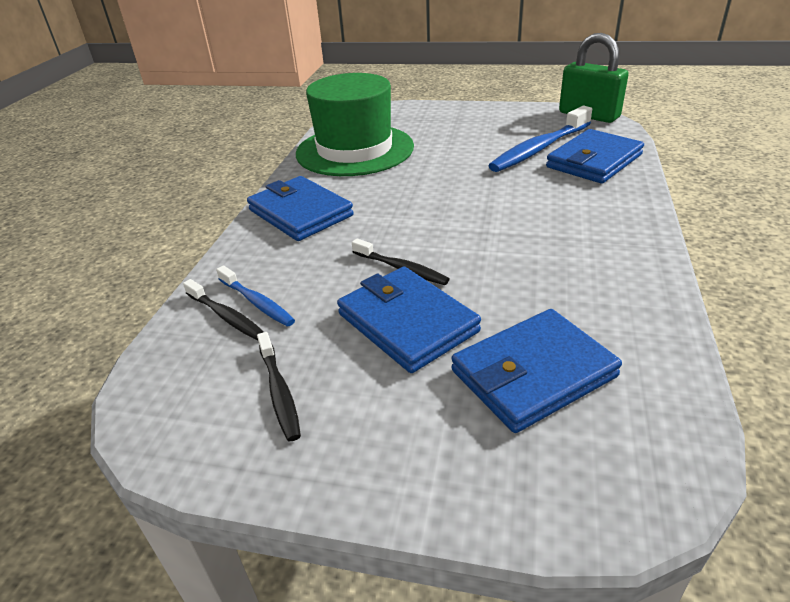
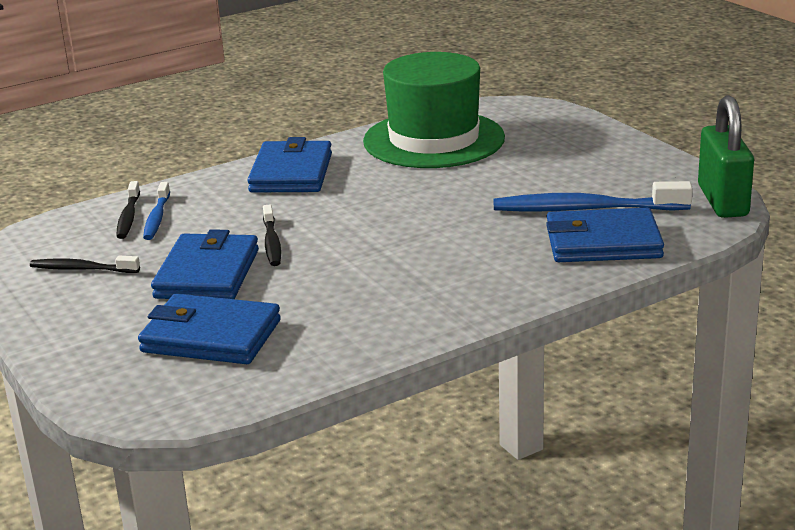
camera: 45 degrees right, 10 degrees down
black toothbrush [257,332,301,441] -> black toothbrush turned 75 degrees clockwise [30,256,140,273]

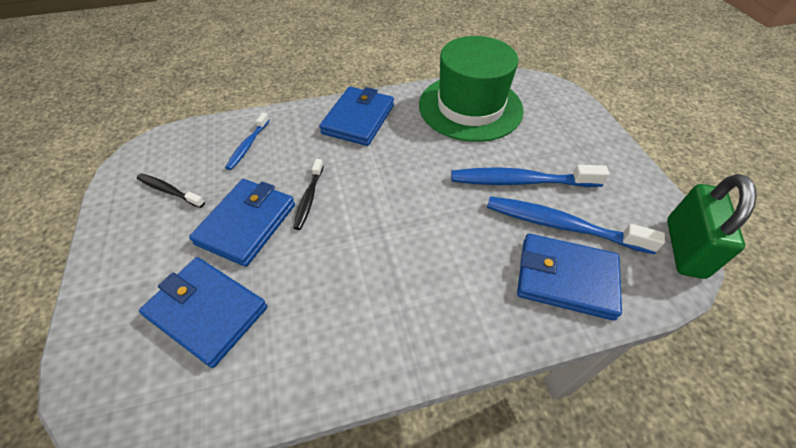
camera: 15 degrees right, 25 degrees up
black toothbrush [117,181,140,239] -> none
none -> blue toothbrush [451,165,609,187]

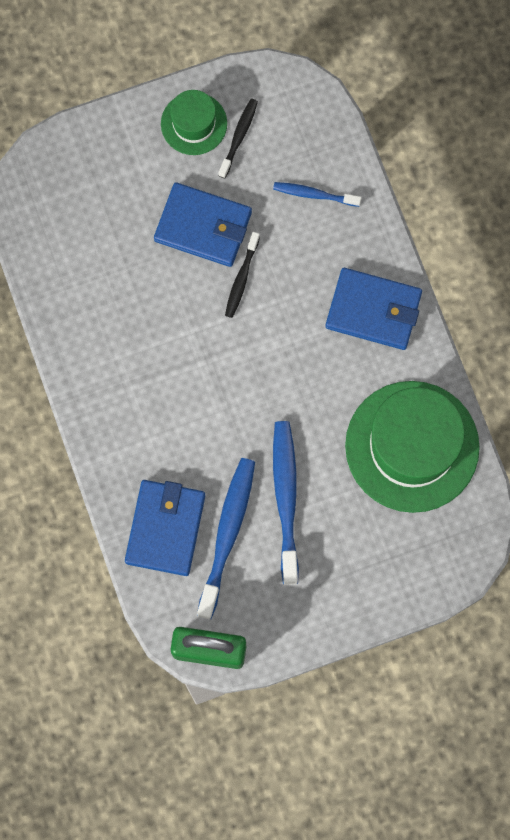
camera: 85 degrees right, 25 degrees up
blue wallet [139,257,267,368] -> none
black toothbrush [293,159,324,230] -> black toothbrush turned 75 degrees counterclockwise [225,232,260,318]
none -> green hat [161,90,227,155]

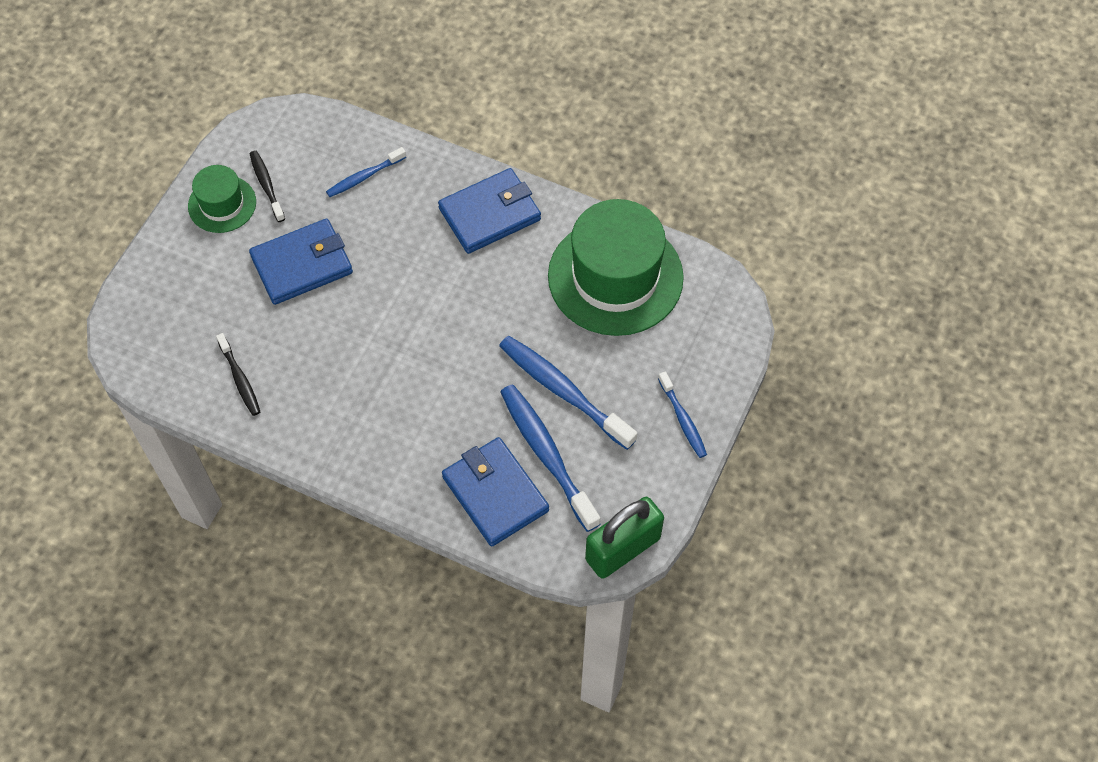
camera: 45 degrees left, 15 degrees down
black toothbrush [225,232,260,318] -> black toothbrush moved to [216,333,260,416]
none -> blue toothbrush [658,371,707,458]

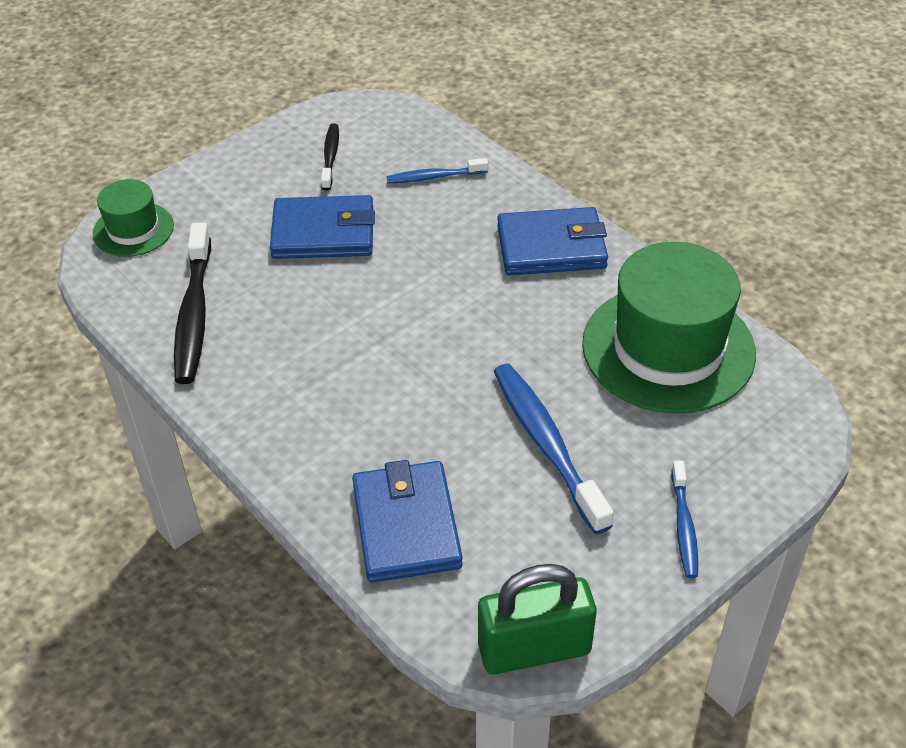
camera: 25 degrees right, 15 degrees down
green hat [188,165,256,233] -> green hat moved to [93,179,174,257]
black toothbrush [216,333,260,416] -> black toothbrush [174,223,211,384], size x1.80
blue toothbrush [500,384,600,532] -> none

